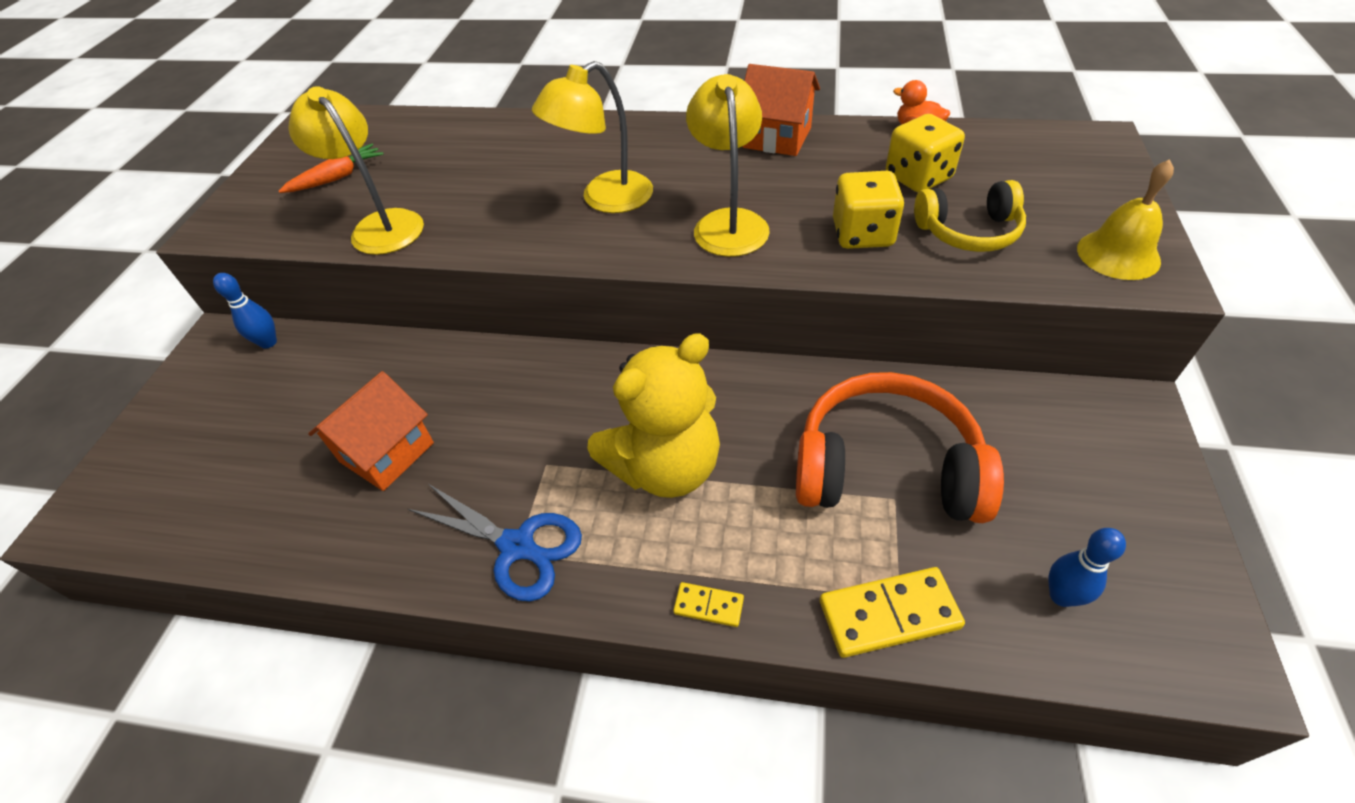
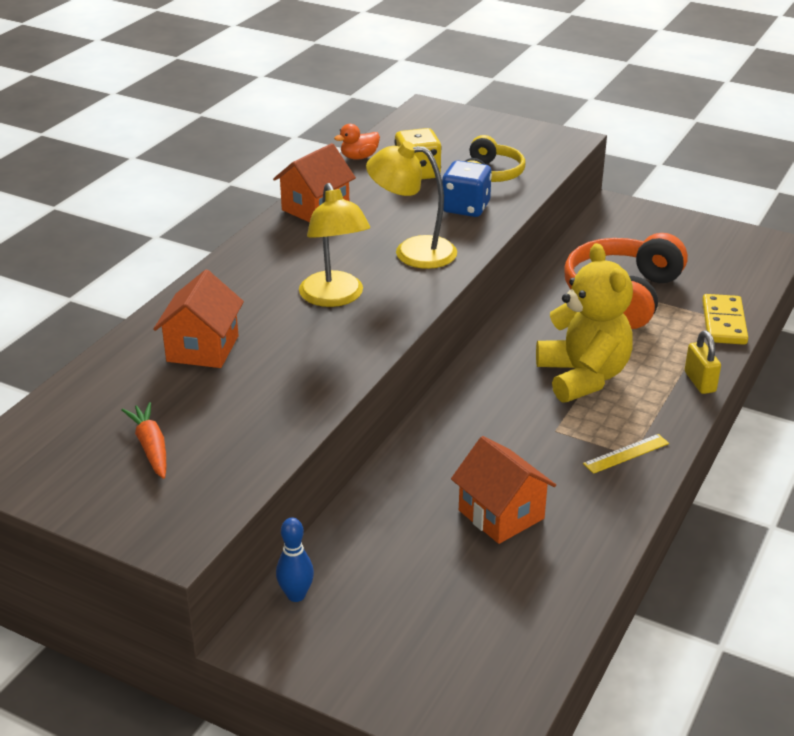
camera: 75 degrees left, 15 degrees down
yellow lamp [288,86,424,255] -> none
blue scissors [408,484,582,601] -> yellow ruler [583,434,669,474]
yellow domino [673,582,744,627] -> yellow padlock [685,331,721,394]
yellow dice [833,171,904,249] -> blue dice [442,160,492,217]
blue bowling pin [1048,528,1126,607] -> none
yellow bell [1077,159,1174,280] -> none
none -> orange house [153,270,244,368]

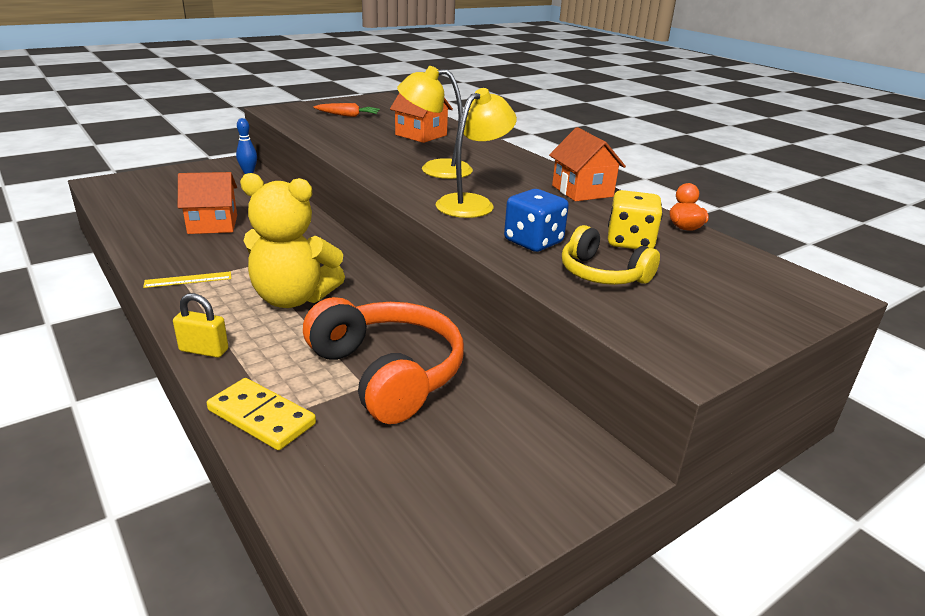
camera: 115 degrees right, 5 degrees down
yellow ruler [583,434,669,474] -> yellow ruler turned 75 degrees clockwise [143,271,231,288]

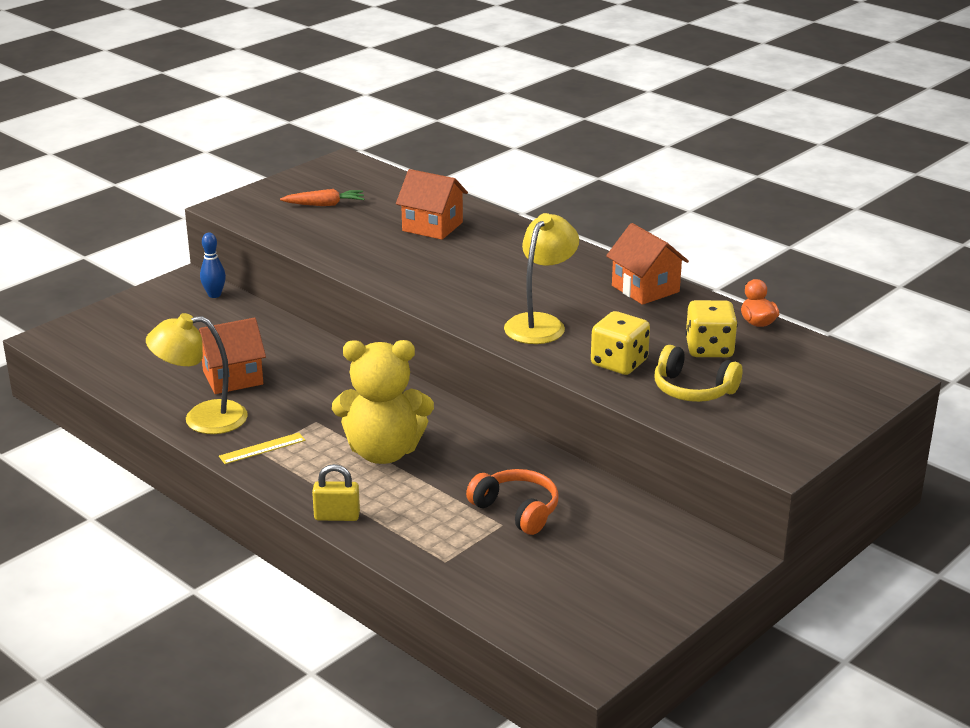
camera: 10 degrees left, 0 degrees up
yellow domino [207,378,316,450] -> none
orange headphones [303,297,464,424] -> orange headphones [466,469,559,535], size x0.60
yellow lamp [397,66,473,179] -> yellow lamp moved to [146,313,248,434]
blue dice [504,189,569,252] -> yellow dice [591,311,650,375]

